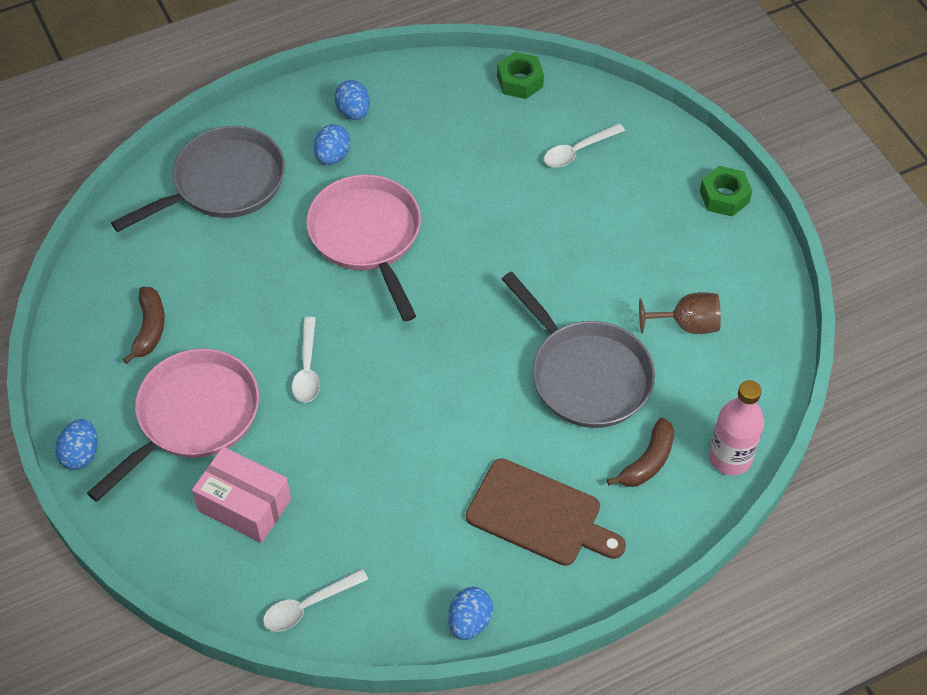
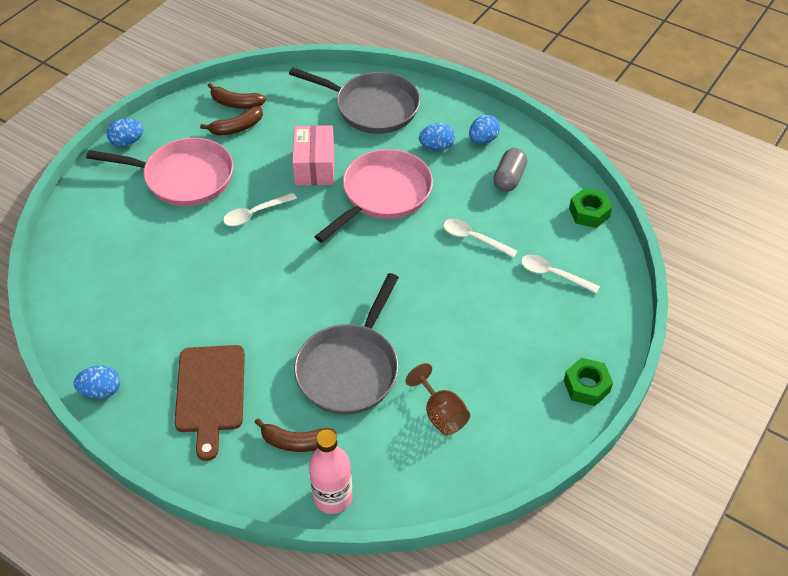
camera: 60 degrees right, 5 degrees down
pink box [192,447,291,543] -> pink box moved to [292,125,334,186]
white spoon [263,569,369,632] -> white spoon moved to [443,219,518,257]
none -> brown banana [208,83,266,109]
none -> grey capsule [493,148,527,192]

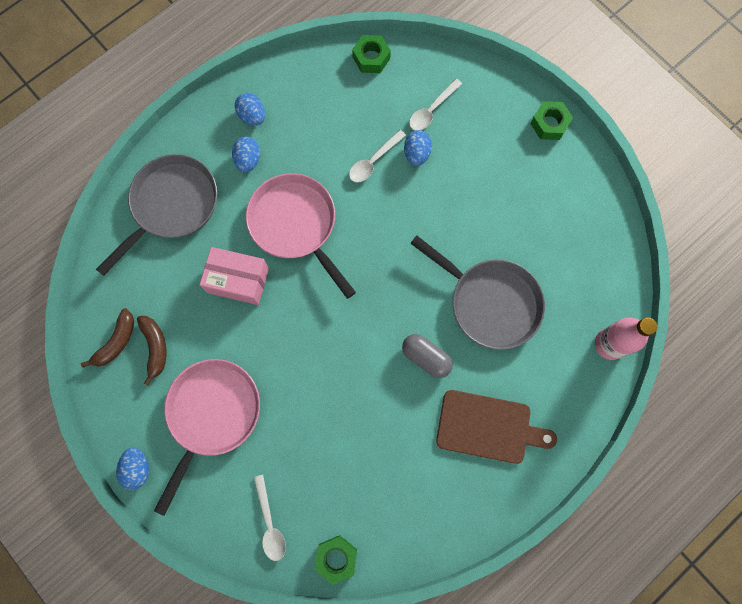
camera: 75 degrees left, 25 degrees up
blue egg [74,365,120,399] -> blue egg moved to [404,130,432,166]
white spoon [223,193,297,226] -> white spoon moved to [253,475,286,561]
brown banana [255,418,336,452] -> none
brown goblet [406,363,470,435] -> none
grey capsule [493,148,527,192] -> grey capsule moved to [402,334,453,378]
none -> green nut [315,535,357,585]

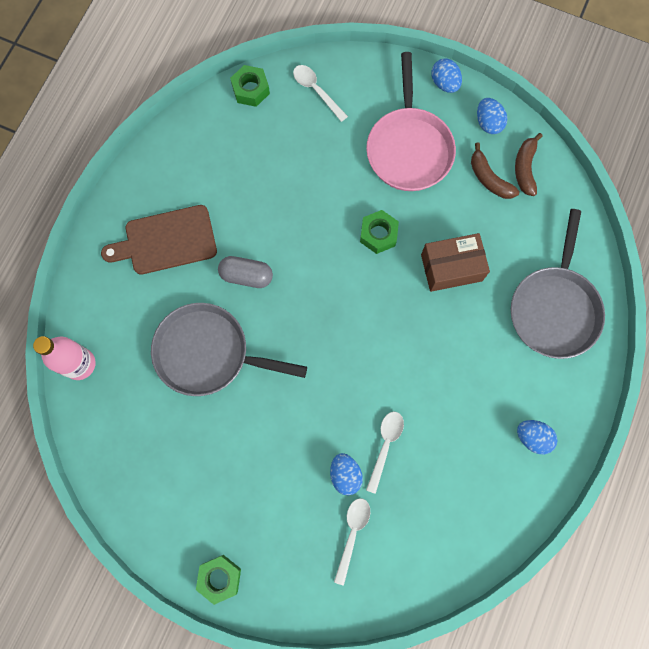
camera: 155 degrees right, 0 degrees up
pink box [200,247,269,305] -> brown box [421,233,490,292]
blue egg [232,137,260,172] -> blue egg moved to [477,98,507,134]
pink pan [246,173,356,299] -> none
green nut [352,35,391,73] -> green nut moved to [360,210,399,254]

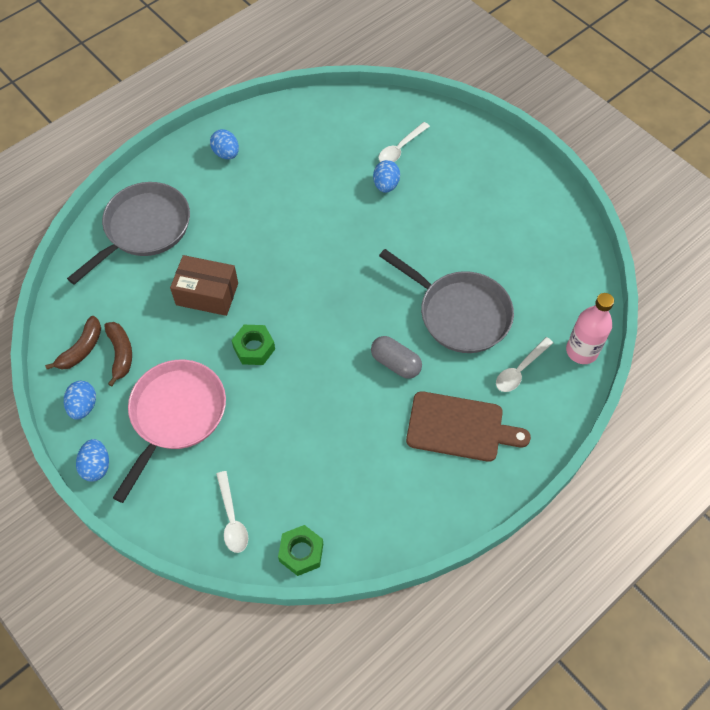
camera: 155 degrees left, 15 degrees down
green nut [196,555,241,605] -> none
white spoon [366,412,404,494] -> white spoon moved to [496,337,553,392]

